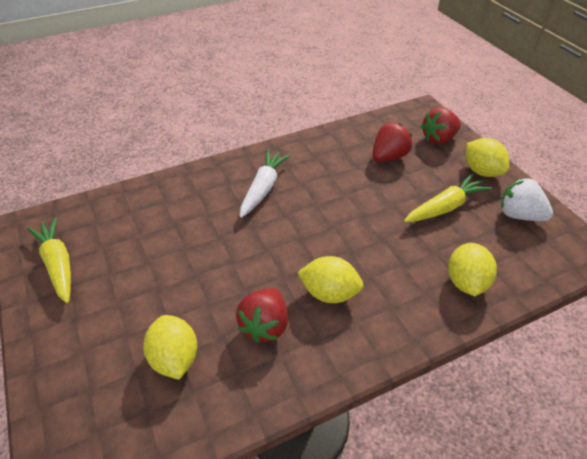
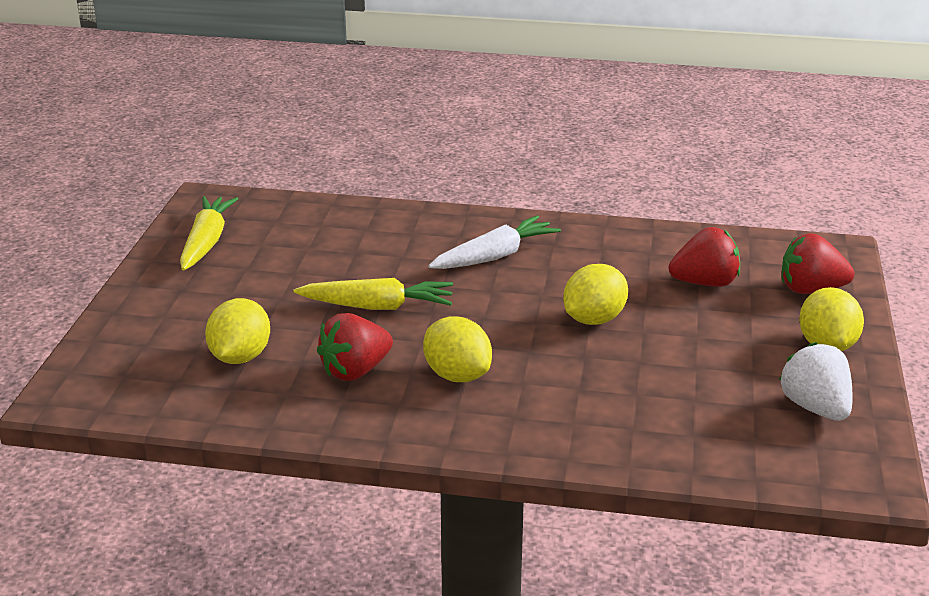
camera: 35 degrees right, 15 degrees down
yellow carrot [404,174,492,222] -> yellow carrot moved to [293,278,453,310]
yellow lemon [448,243,497,296] -> yellow lemon moved to [563,264,628,325]

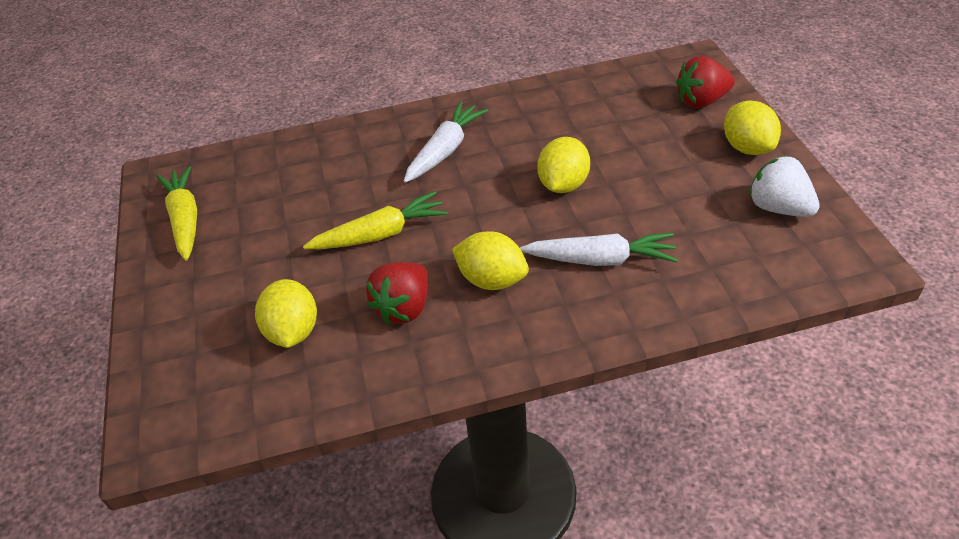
camera: 20 degrees left, 15 degrees up
red strawberry [669,227,740,287] -> none
none -> white carrot [520,233,678,266]

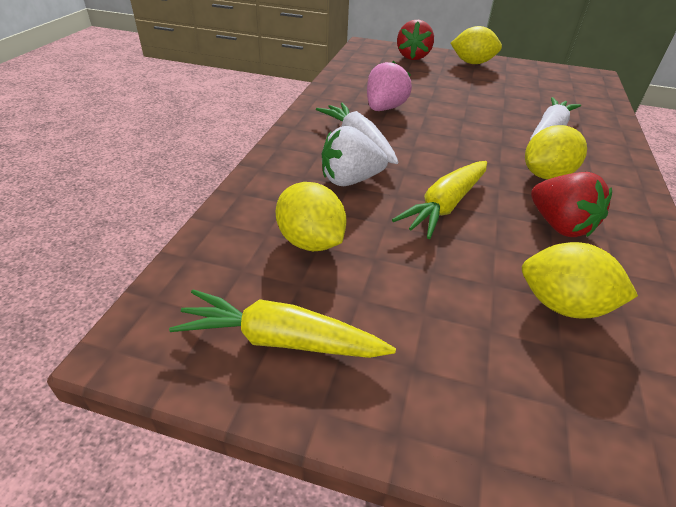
camera: 65 degrees left, 5 degrees down
yellow carrot [303,191,448,249] -> yellow carrot turned 150 degrees counterclockwise [392,161,487,239]
yellow lemon [537,137,590,193] -> yellow lemon moved to [276,182,346,251]
white strawberry [749,156,820,217] -> white strawberry moved to [322,126,388,186]
none -> pink strawberry [367,61,412,111]

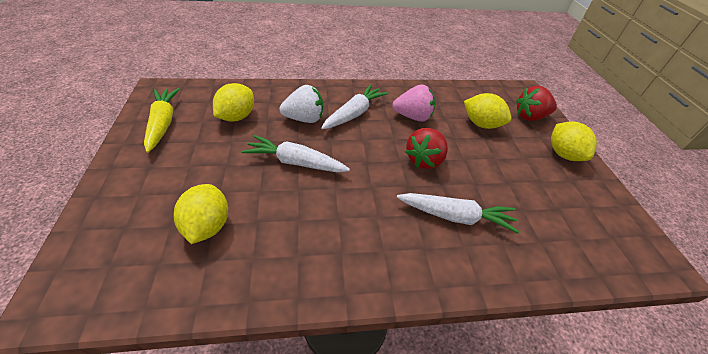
camera: 65 degrees right, 5 degrees up
white strawberry [322,126,388,186] -> white strawberry turned 120 degrees clockwise [279,85,323,123]
yellow carrot [392,161,487,239] -> white carrot [242,135,350,172]
yellow lemon [525,125,587,179] -> yellow lemon moved to [464,93,512,129]
red strawberry [531,172,612,237] -> red strawberry moved to [406,128,448,169]

